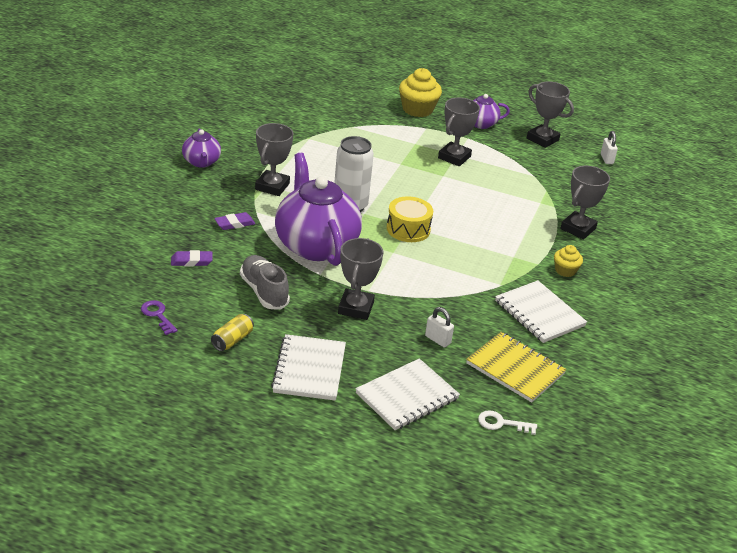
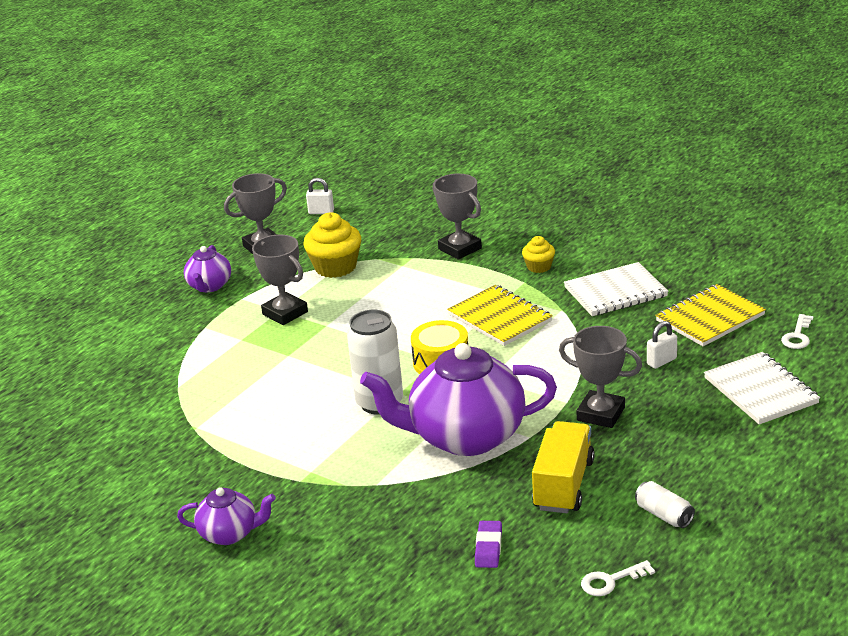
camera: 70 degrees left, 5 degrees down
purple key [141,300,178,335] -> white key [581,560,655,596]
yellow can [211,314,254,351] -> white can [635,481,695,528]
purple eraser [214,212,255,230] -> none
grey shoe [240,255,290,310] -> yellow truck [532,421,595,513]
grey trophy [255,123,293,196] -> none
white notebook [271,334,346,401] -> none
yellow cupcake [399,68,442,117] -> yellow cupcake moved to [303,213,361,278]
none -> yellow notebook [447,285,553,346]

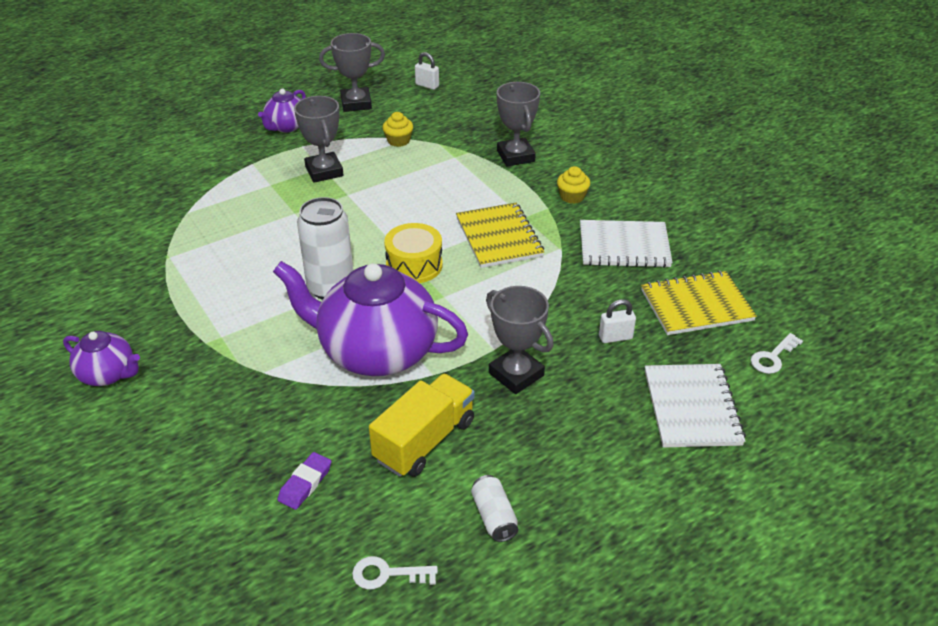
camera: 20 degrees right, 10 degrees up
yellow cupcake [303,213,361,278] -> yellow cupcake [383,112,413,147], size x0.56

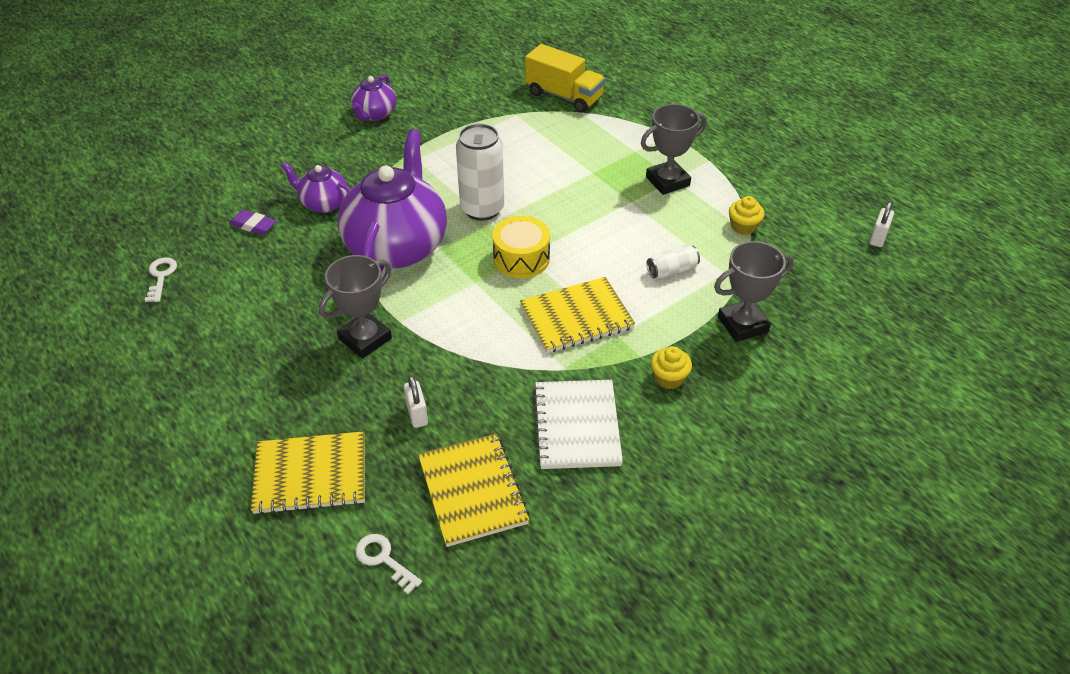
camera: 85 degrees right, 5 degrees up
purple teapot [258,89,306,132] -> purple teapot moved to [281,162,351,213]
grey trophy [319,33,385,112] -> none
yellow truck [369,373,475,477] -> yellow truck moved to [525,44,605,113]
white can [471,475,518,542] -> white can moved to [646,244,700,279]
white notebook [645,364,746,448] -> yellow notebook [251,431,365,515]

